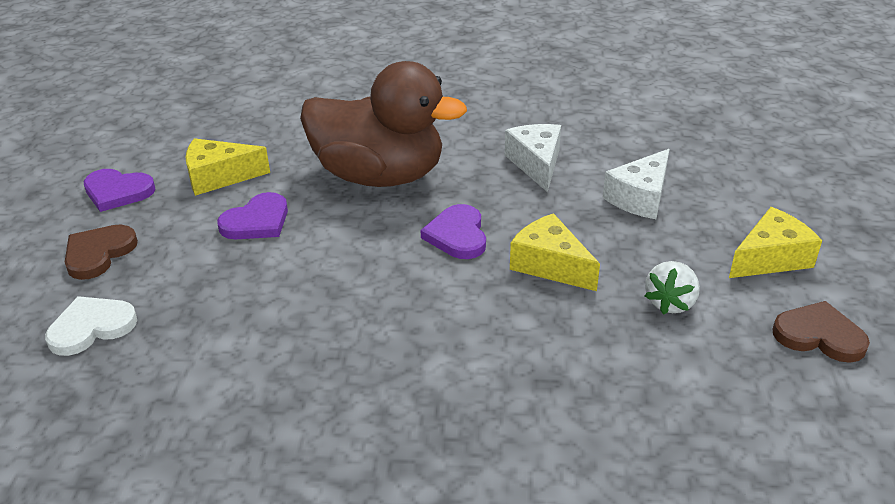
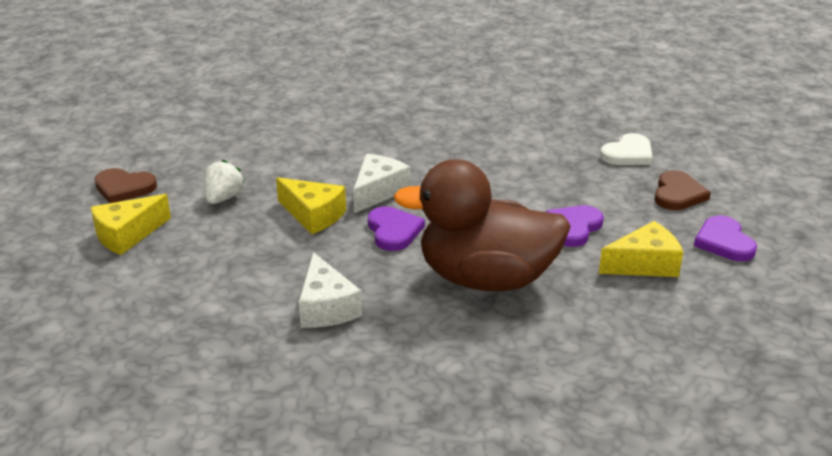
camera: 170 degrees right, 5 degrees down
purple heart [83,169,155,212] -> purple heart turned 105 degrees counterclockwise [694,216,757,261]
white cheese [603,149,670,219] -> white cheese moved to [353,154,411,213]

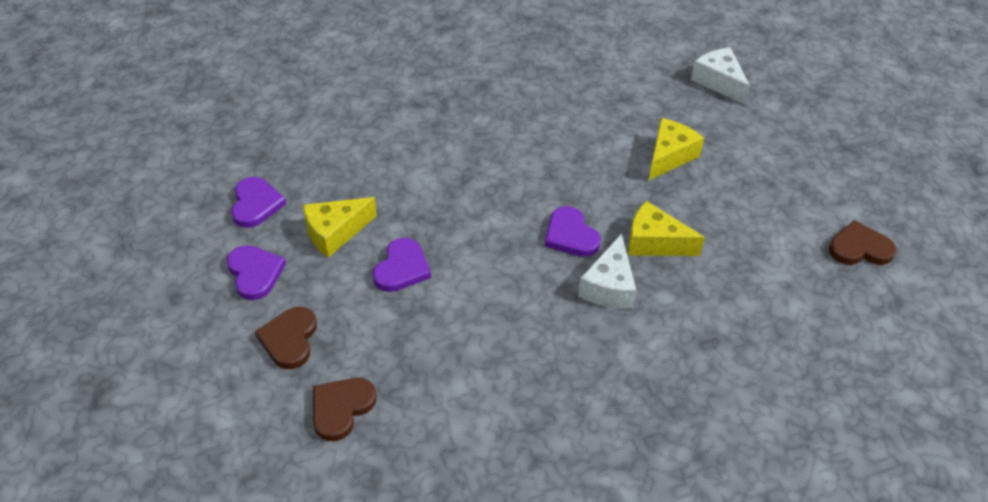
camera: 165 degrees right, 15 degrees up
yellow cheese [90,194,171,255] -> yellow cheese moved to [648,118,704,181]
white strawberry [204,160,244,204] -> none
white cheese [299,252,362,328] -> white cheese moved to [691,47,750,105]
brown duck [394,159,571,291] -> none
white heart [600,133,653,165] -> brown heart [313,378,376,441]
none -> purple heart [231,177,286,228]

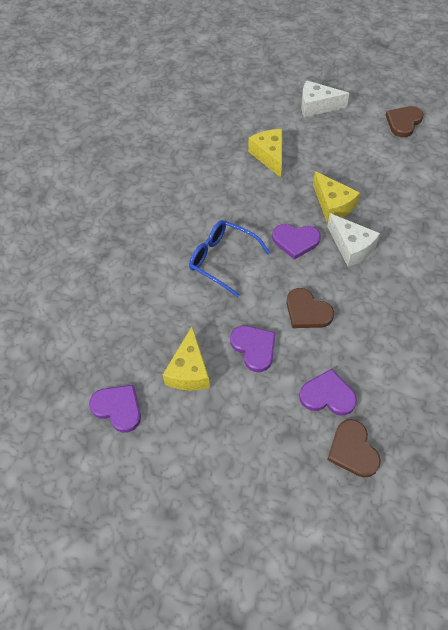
camera: 50 degrees left, 10 degrees up
purple heart [227,245,286,300] -> purple heart moved to [299,369,357,415]
brown heart [255,307,317,369] -> brown heart moved to [287,288,334,328]
yellow cheese [628,201,705,256] -> yellow cheese turned 90 degrees counterclockwise [313,171,360,222]
white cheese [691,47,750,105] -> white cheese moved to [301,80,349,117]
none -> blue glasses [189,220,270,297]

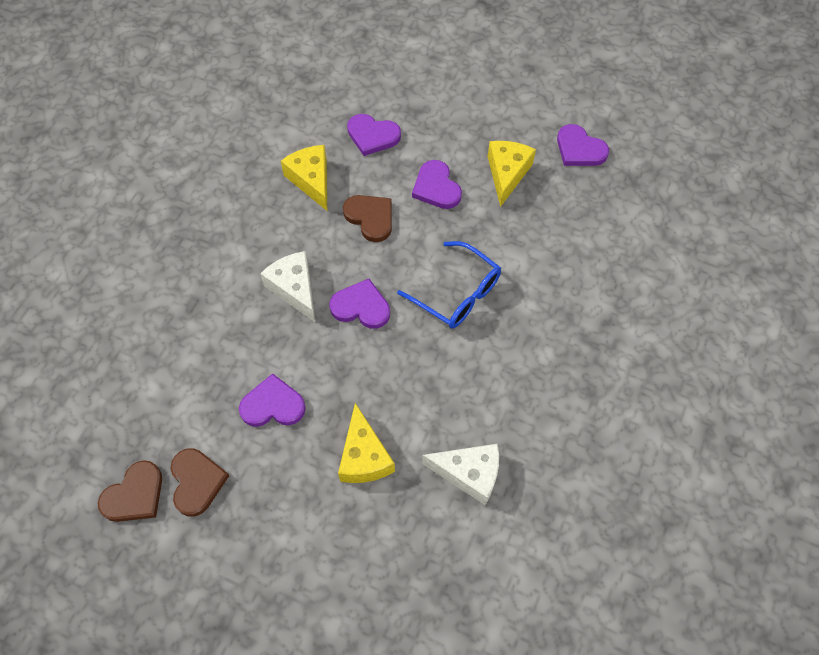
camera: 175 degrees left, 5 degrees up
white cheese [301,80,349,117] -> white cheese moved to [422,444,499,505]
yellow cheese [313,171,360,222] -> yellow cheese moved to [281,145,327,211]
brown heart [327,419,381,478] -> brown heart moved to [170,448,229,517]
none -> purple heart [239,373,306,427]

